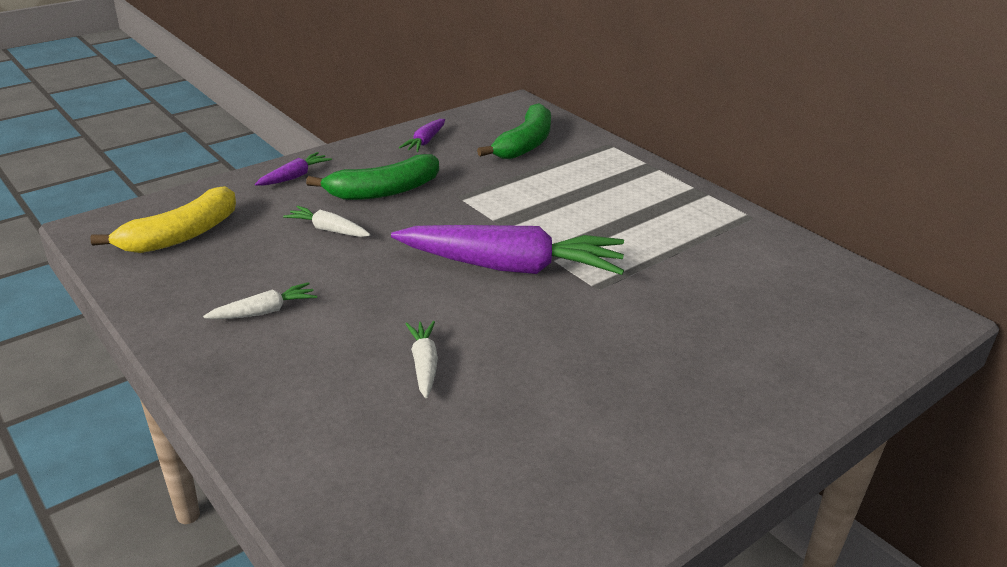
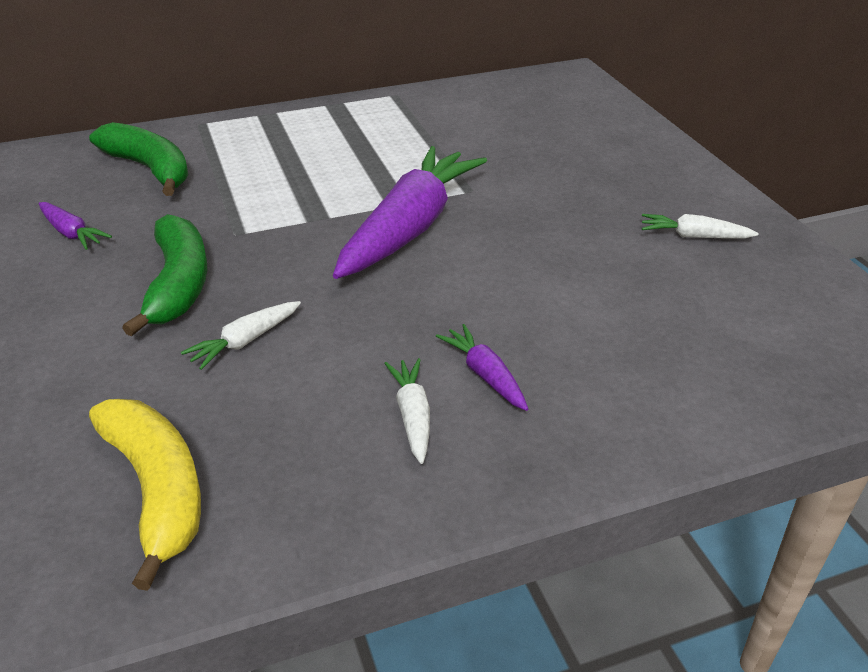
camera: 70 degrees left, 5 degrees up
purple carrot [255,152,332,186] -> purple carrot moved to [436,324,528,411]
white carrot [405,321,438,398] -> white carrot moved to [642,214,758,238]

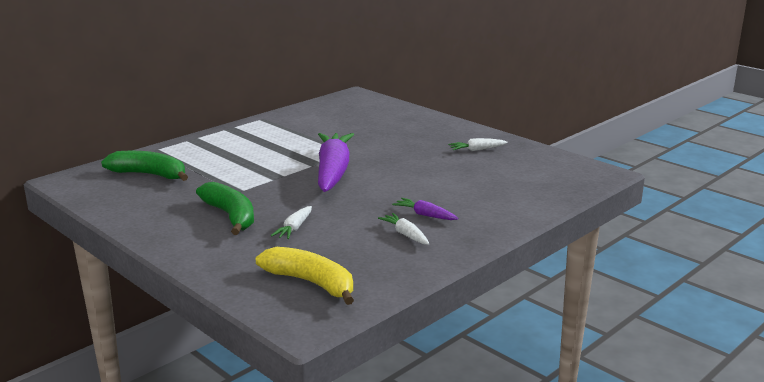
camera: 25 degrees left, 15 degrees down
purple carrot [39,202,112,250] -> none

